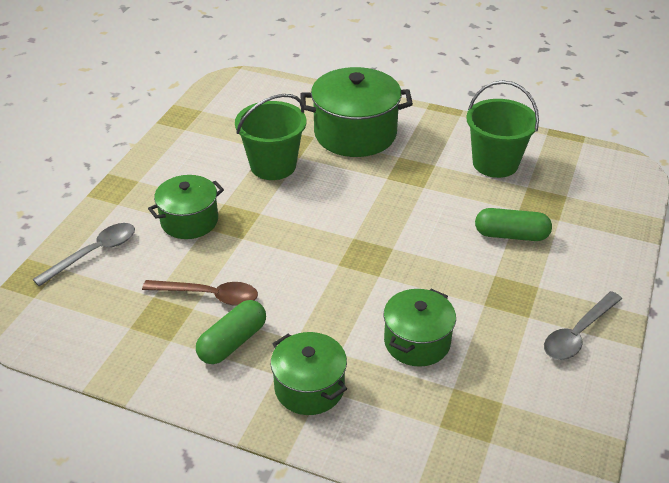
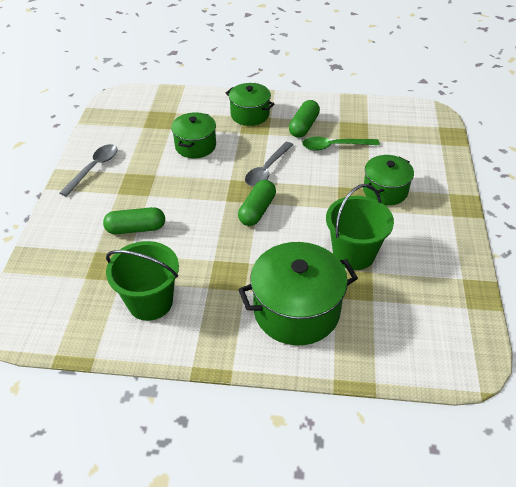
camera: 165 degrees right, 5 degrees up
grey spoon [33,223,135,287] -> grey spoon moved to [245,142,293,187]
brown spoon [142,280,258,306] -> green spoon [302,137,380,151]
none -> green capsule [238,180,276,226]

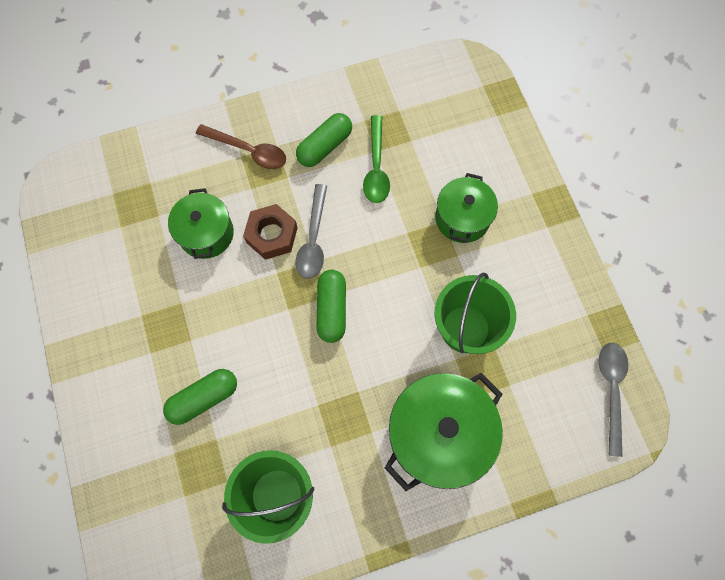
camera: 25 degrees left, 25 degrees up
grey spoon [60,144,118,197] -> grey spoon moved to [598,342,628,457]
green pot [226,83,274,126] -> brown spoon [196,124,286,169]
green capsule [289,100,320,138] -> green capsule turned 45 degrees clockwise [296,113,352,167]
green spoon [302,137,380,151] -> green spoon turned 60 degrees counterclockwise [363,115,390,203]
none -> brown nut [243,204,298,260]

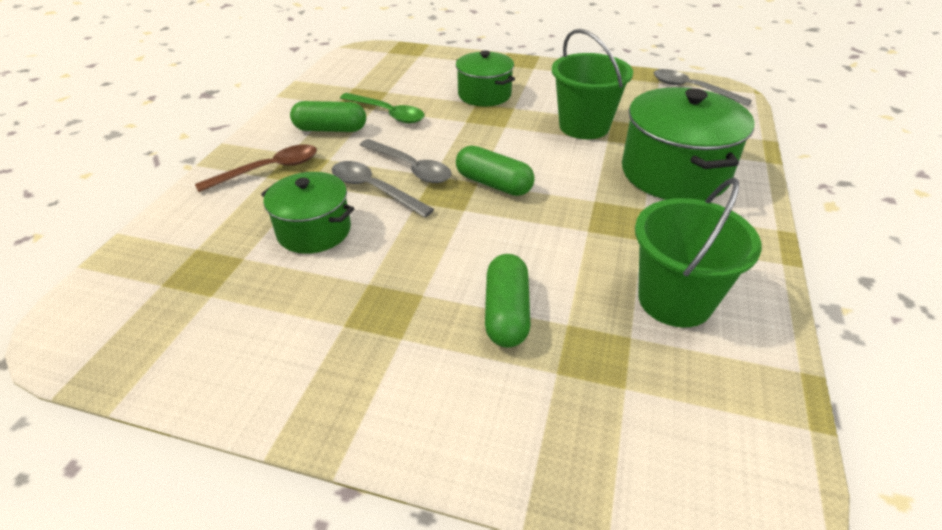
camera: 55 degrees left, 30 degrees down
brown nut [243,204,298,260] -> grey spoon [332,161,434,217]
green capsule [296,113,352,167] -> green capsule turned 75 degrees counterclockwise [290,101,366,132]

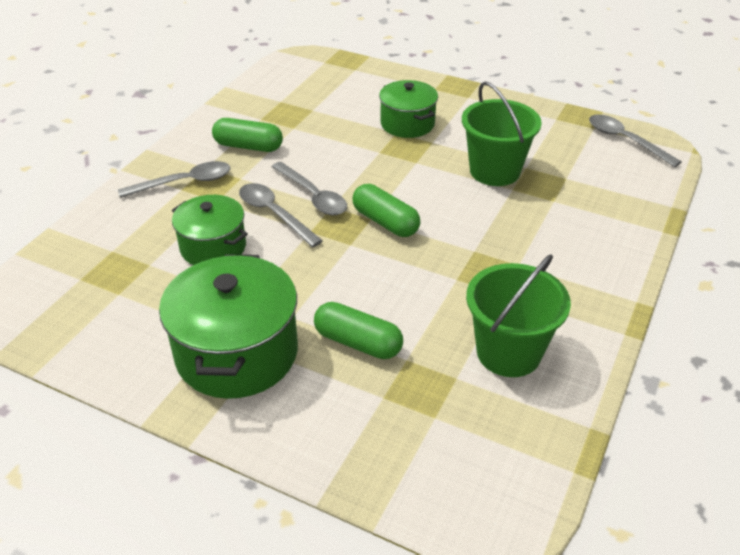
camera: 10 degrees right, 0 degrees up
brown spoon [195,144,317,192] -> grey spoon [118,161,230,198]
green spoon [340,93,425,123] -> none
green capsule [485,254,530,348] -> green capsule turned 75 degrees counterclockwise [314,302,403,359]
green pot [622,87,754,201] -> green pot moved to [159,254,298,399]

